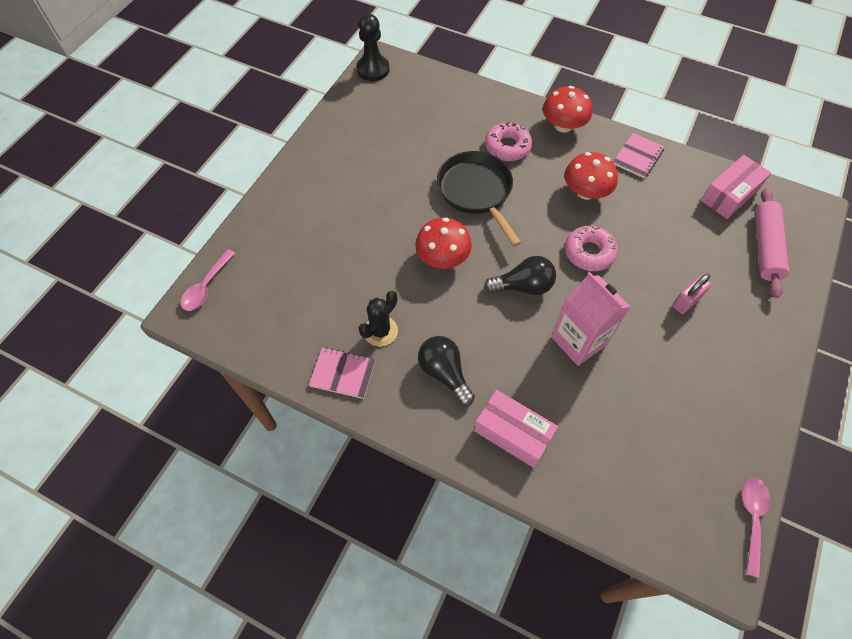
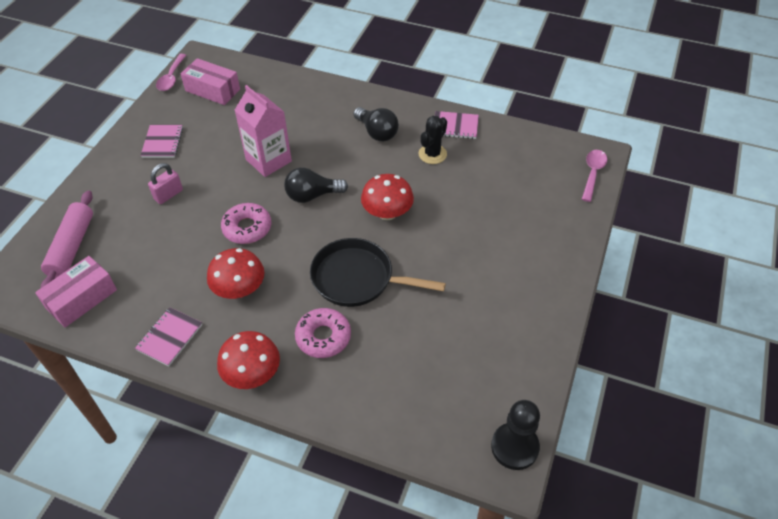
camera: 175 degrees right, 10 degrees down
black pan [437,151,521,247] -> black pan turned 135 degrees clockwise [310,238,446,307]
pink box [474,390,558,468] -> pink box moved to [180,58,240,105]
none -> pink notebook [140,125,183,158]

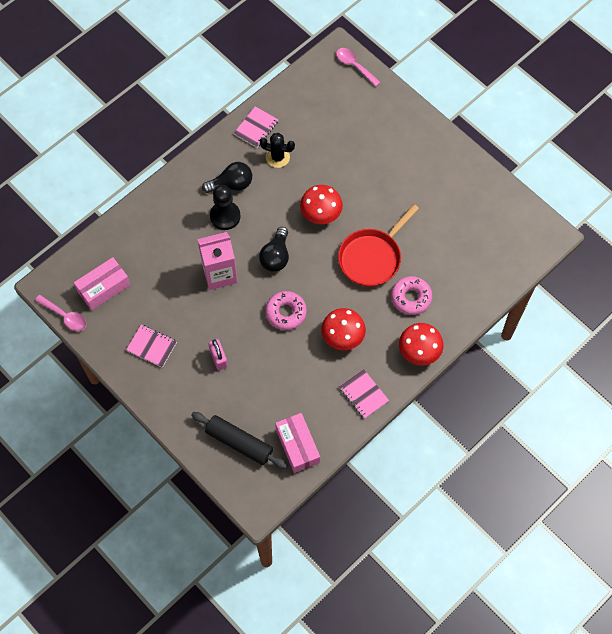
camera: 65 degrees left, 15 degrees up
pink rolling pin [41,191,93,288] -> black rolling pin [191,412,288,469]
black pan [310,238,446,307] -> red pan [338,204,419,287]
black cactus [418,116,447,164] -> black cactus turned 45 degrees counterclockwise [260,133,295,168]
black pawn [491,400,540,470] -> black pawn moved to [210,185,241,230]

